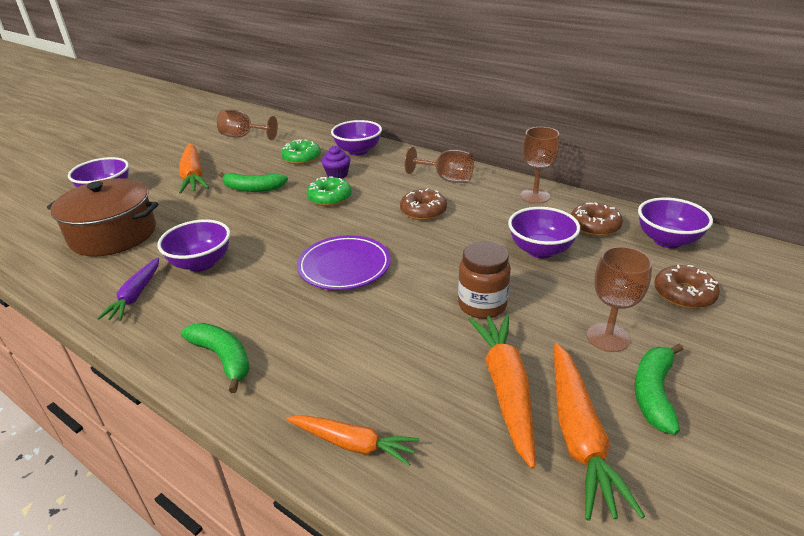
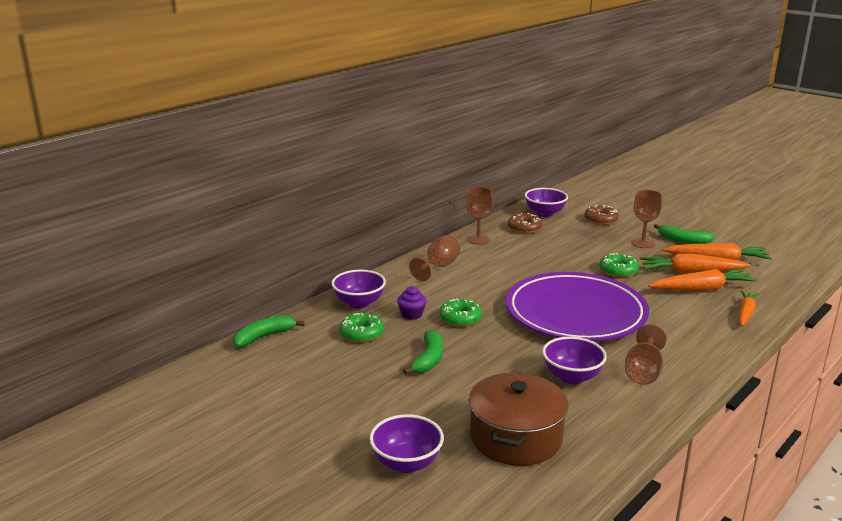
camera: 85 degrees left, 10 degrees down
purple carrot [97,257,159,321] -> none
orange carrot [179,144,209,194] -> orange carrot moved to [648,269,757,291]
green banana [181,323,250,393] -> green banana moved to [233,315,305,348]
brown goblet [217,109,278,140] -> brown goblet moved to [625,325,667,385]
purple plate [297,235,391,290] -> purple plate [506,272,649,341], size x1.92
brown donut [400,188,447,220] -> none
brown jar [458,241,511,319] -> green donut [599,253,639,277]
purple bowl [508,207,580,258] -> none

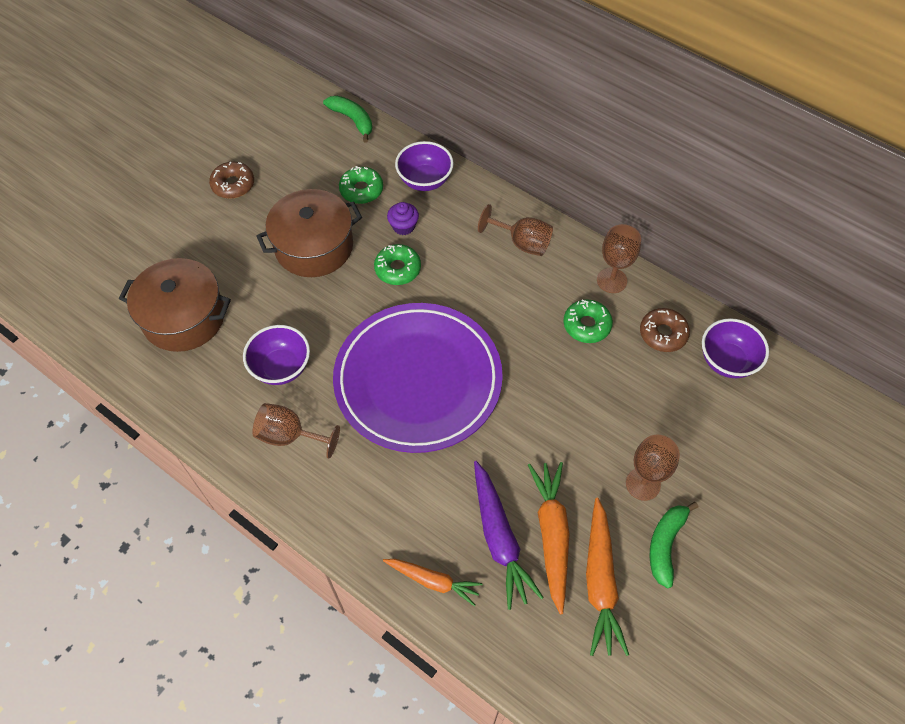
camera: 85 degrees right, 35 degrees up
purple bowl [369,414,444,473] -> none
green banana [403,330,443,375] -> brown pot [257,189,362,277]
brown donut [585,205,619,225] -> brown donut moved to [209,162,254,199]
green donut [599,253,639,277] -> green donut moved to [564,299,613,343]
orange carrot [648,269,757,291] -> purple carrot [474,461,544,610]

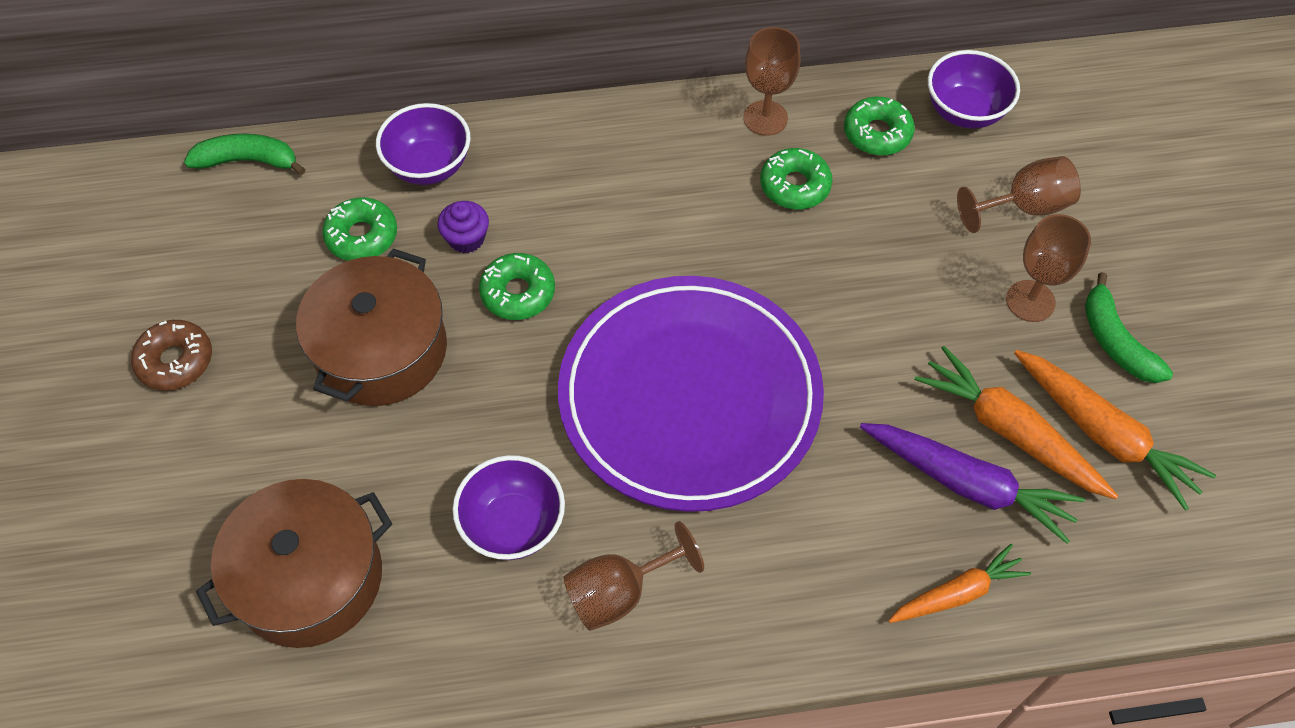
camera: 45 degrees left, 0 degrees up
brown goblet [478,204,553,256] -> brown goblet moved to [957,156,1081,233]
brown donut [640,308,690,352] -> green donut [844,96,915,155]

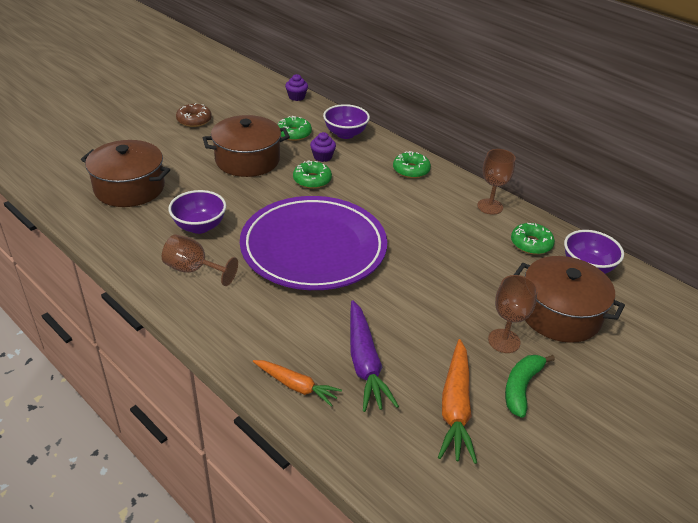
camera: 50 degrees right, 20 degrees down
green banana [184,134,305,175] -> purple cupcake [285,74,308,101]
green donut [760,148,832,209] -> green donut moved to [393,151,431,178]
orange carrot [915,346,1118,499] -> none
brown goblet [957,156,1081,233] -> brown pot [514,256,625,343]

